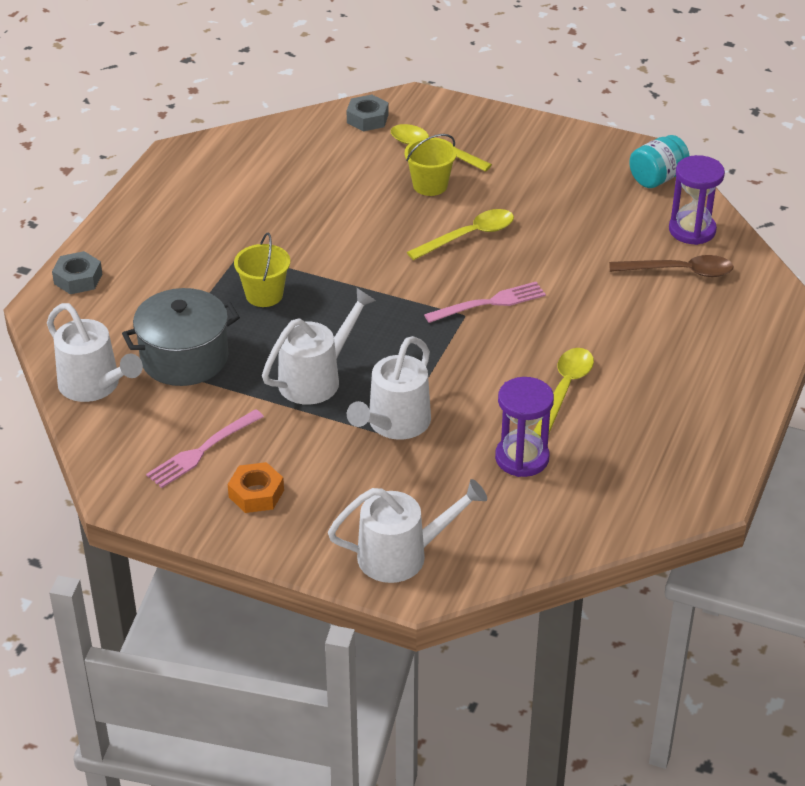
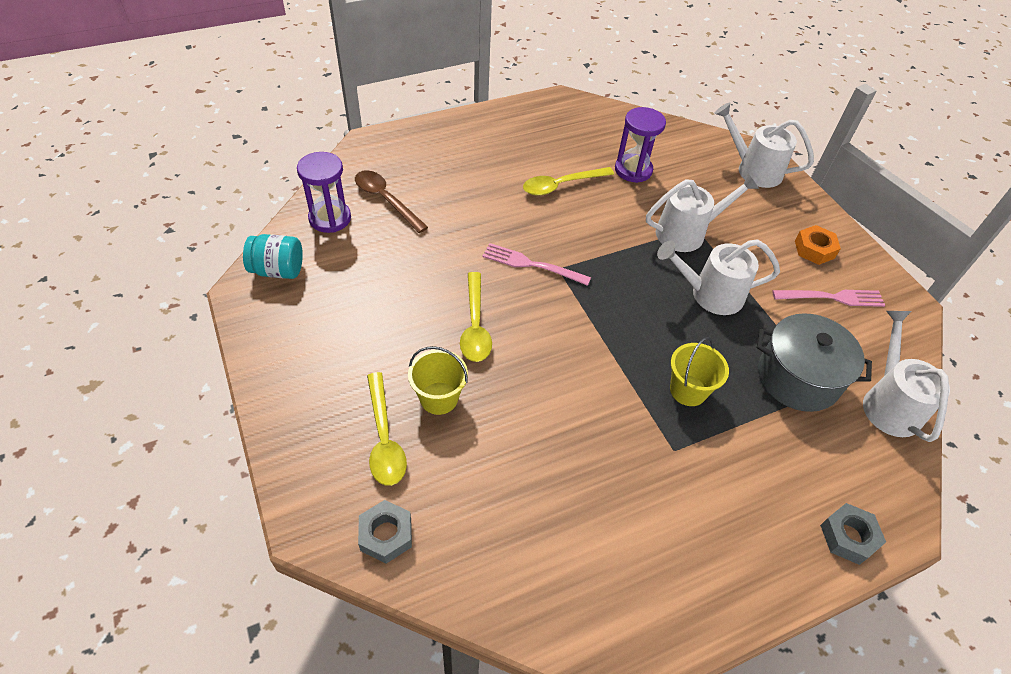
camera: 140 degrees left, 10 degrees up
yellow spoon [407,209,514,260] -> yellow spoon turned 105 degrees counterclockwise [460,272,492,362]

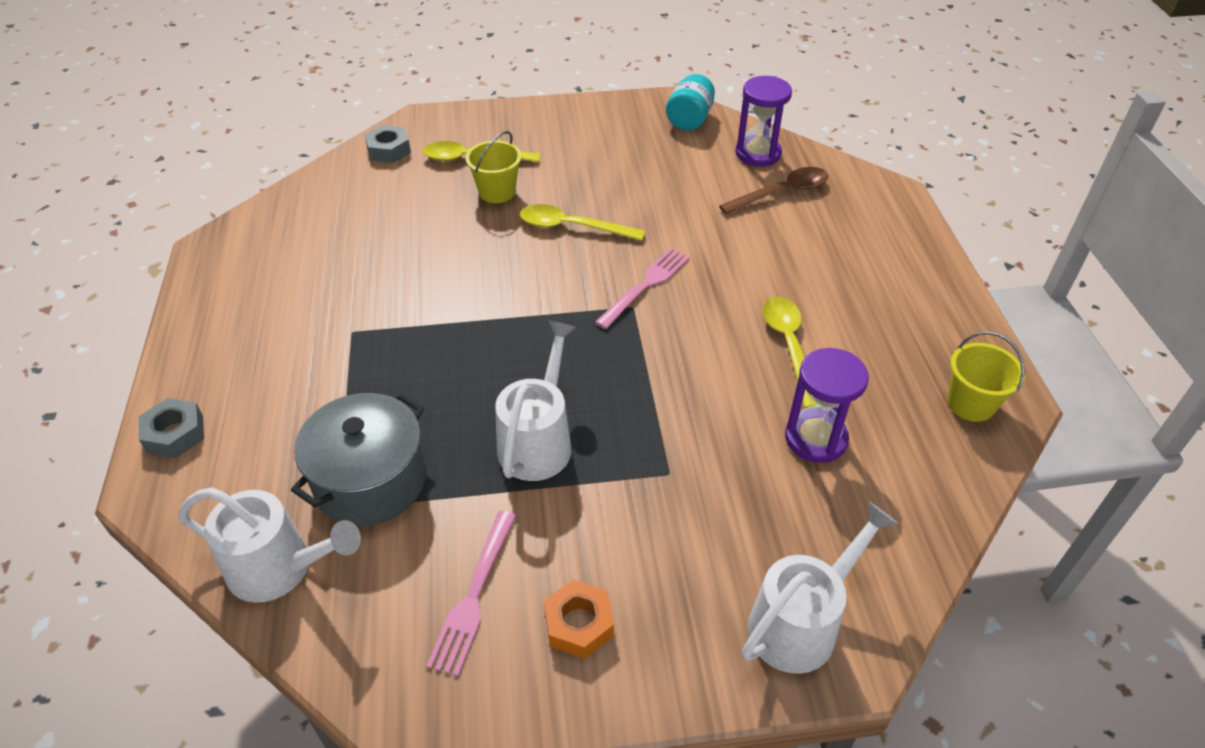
camera: 110 degrees right, 5 degrees down
white watering can [646,173,759,252] -> none
yellow bucket [670,337,729,406] -> yellow bucket moved to [948,331,1025,422]

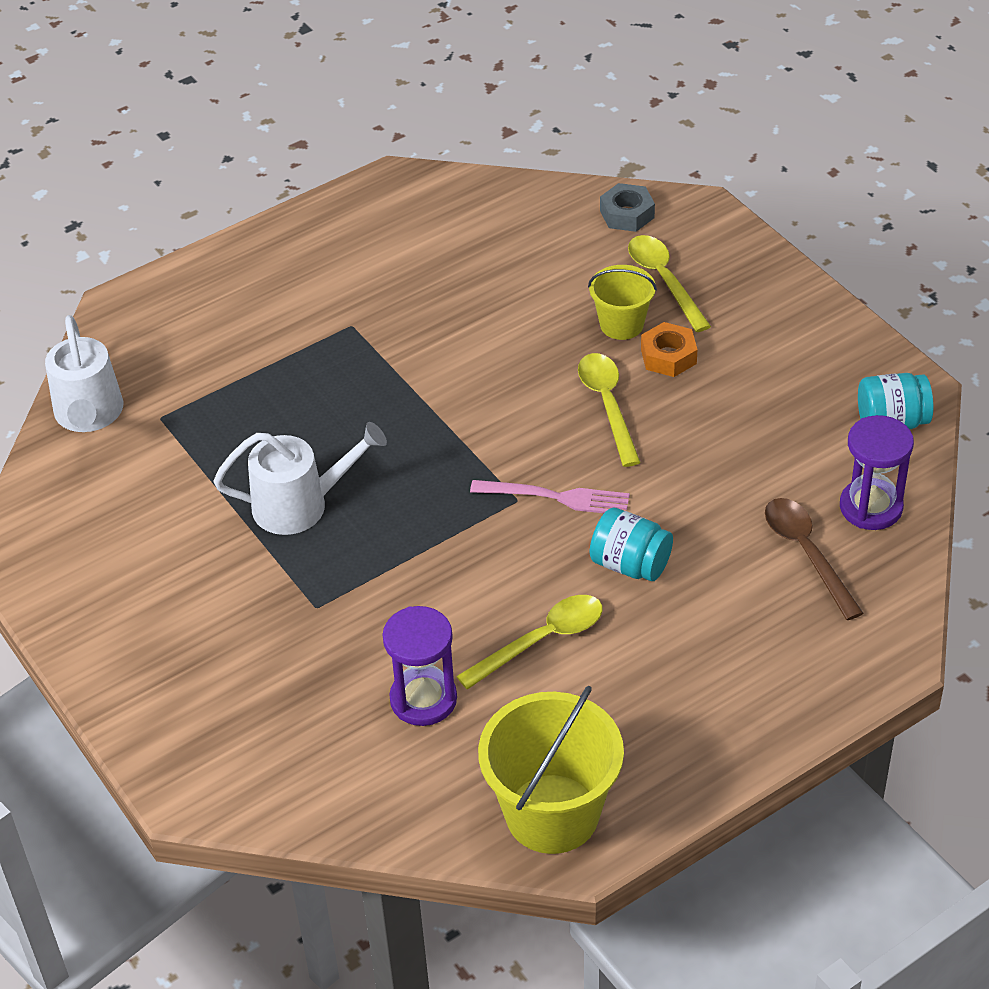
camera: 65 degrees right, 0 degrees up
grey nut [139,398,204,458] -> none
grey pot [291,393,426,526] -> none
pink fork [426,511,516,676] -> none
orange nut [544,579,614,659] -> orange nut moved to [641,322,697,377]
brown spoon [719,167,828,214] -> brown spoon turned 150 degrees counterclockwise [765,498,863,620]
white watering can [742,502,898,674] -> none
yellow bucket [948,331,1025,422] -> yellow bucket [478,686,624,854], size x1.76
none -> turquoise jar [590,508,673,581]

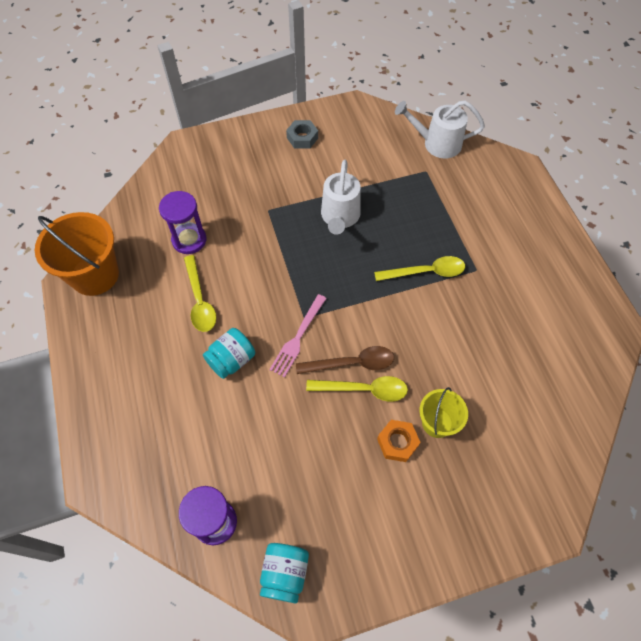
camera: 105 degrees right, 15 degrees up
yellow bucket [478,686,624,854] -> orange bucket [35,212,119,296]
grey nut [600,183,655,232] -> grey nut moved to [286,120,318,149]
yellow spoon [628,235,711,332] -> yellow spoon moved to [374,256,465,281]
brown spoon [765,498,863,620] -> brown spoon moved to [296,346,394,374]

